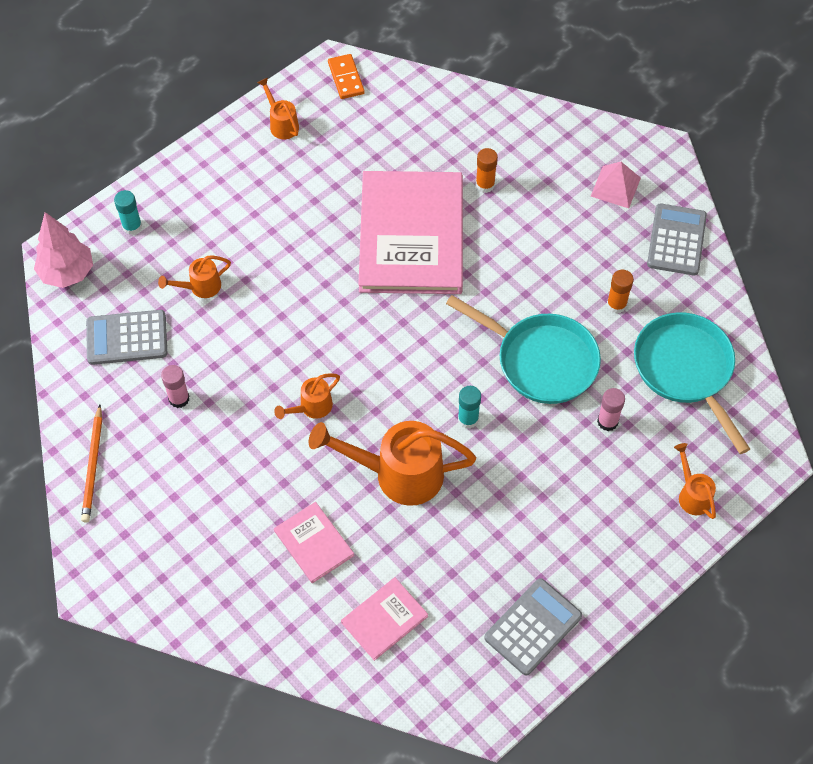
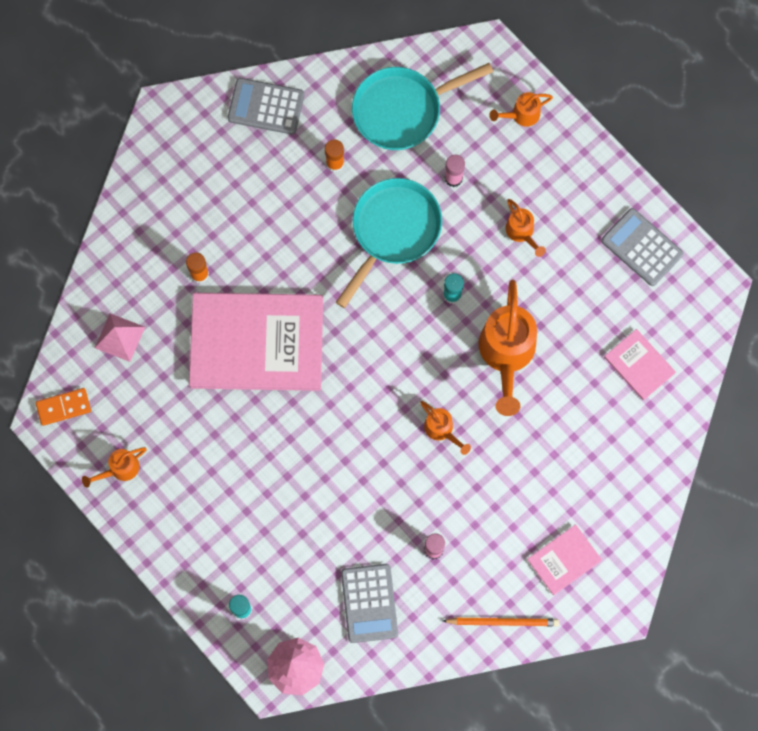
camera: 90 degrees left, 15 degrees up
orange watering can [158,255,231,298] -> orange watering can moved to [505,199,546,257]
pink book [274,502,354,583] -> pink book moved to [527,524,602,595]
pink pyramid [591,162,641,208] -> pink pyramid moved to [95,313,145,362]

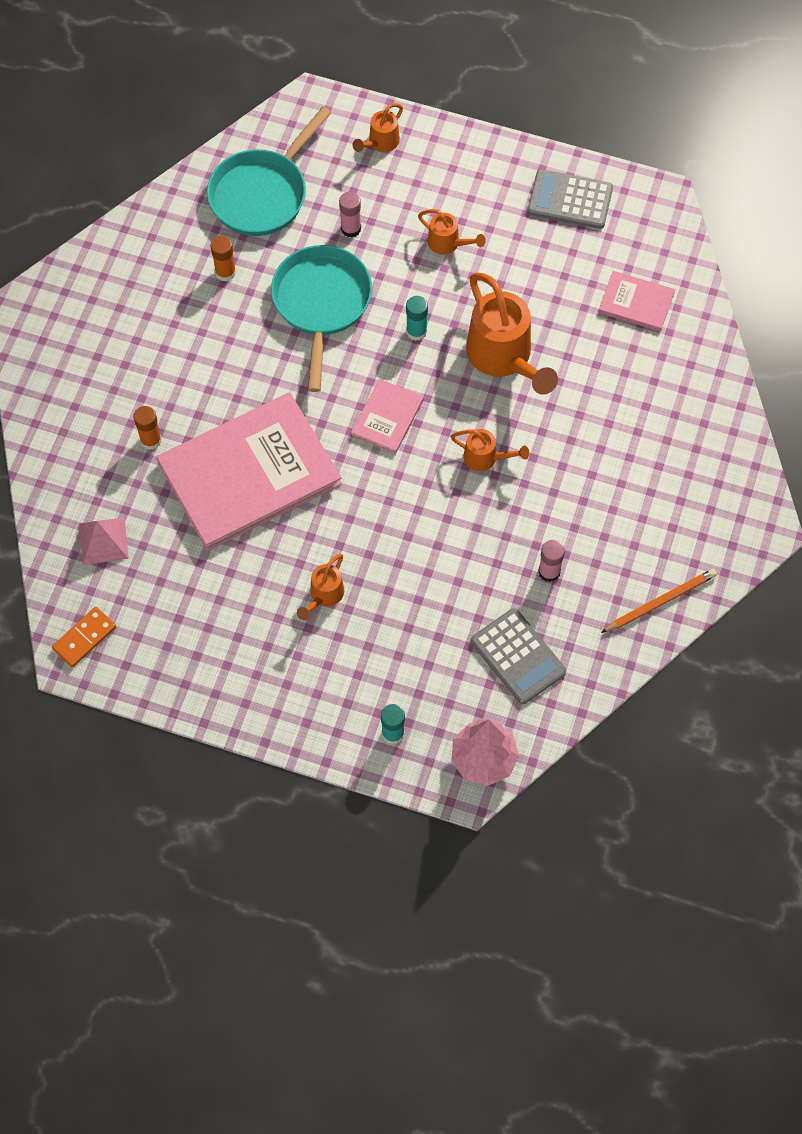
camera: 30 degrees left, 10 degrees down
orange watering can [82,447,147,488] -> orange watering can moved to [297,554,344,620]
grey calculator [228,78,304,135] -> none
pink book [527,524,602,595] -> pink book moved to [351,379,424,454]

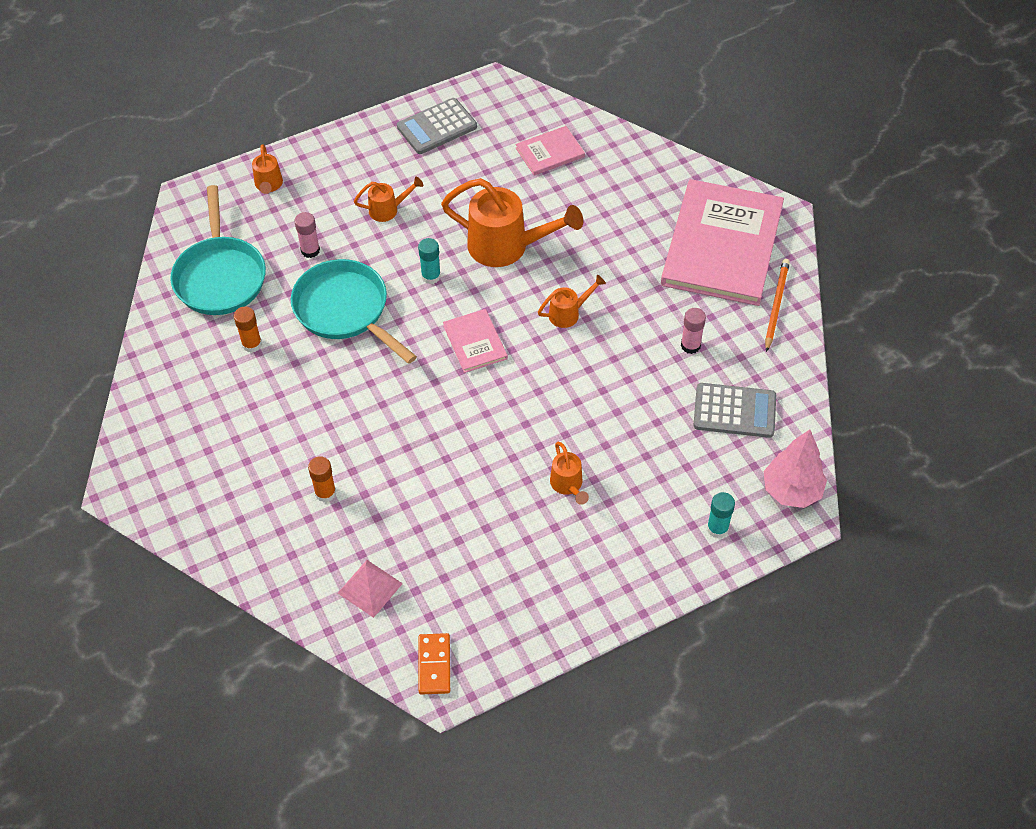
camera: 45 degrees left, 10 degrees down
pink book [156,392,342,551] -> pink book moved to [661,179,784,306]

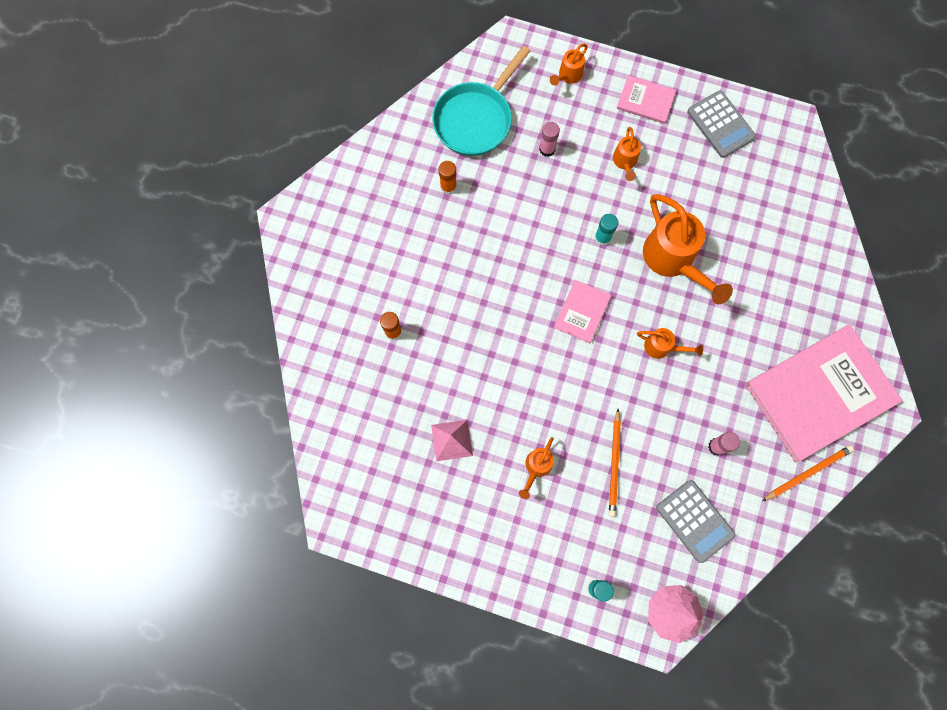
camera: 45 degrees right, 20 degrees up
turquoise pan [291,259,417,364] -> none
pink pyramid [338,560,403,618] -> pink pyramid moved to [431,420,473,461]
orange watering can [354,177,423,222] -> orange watering can turned 60 degrees clockwise [613,127,641,181]
grey calculator [397,98,477,154] -> grey calculator turned 135 degrees counterclockwise [687,90,756,158]
orange domino [418,633,450,695] -> none
pink book [515,126,585,176] -> pink book moved to [617,75,676,124]
none -> orange pencil [609,409,621,517]

